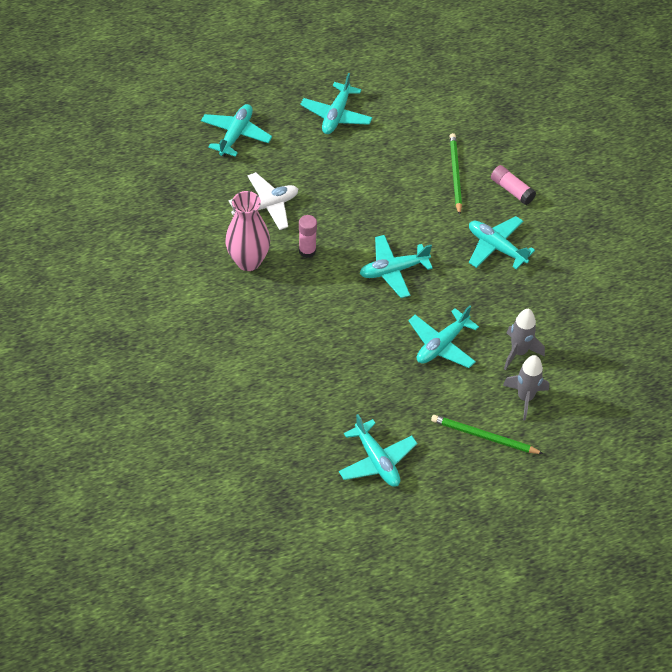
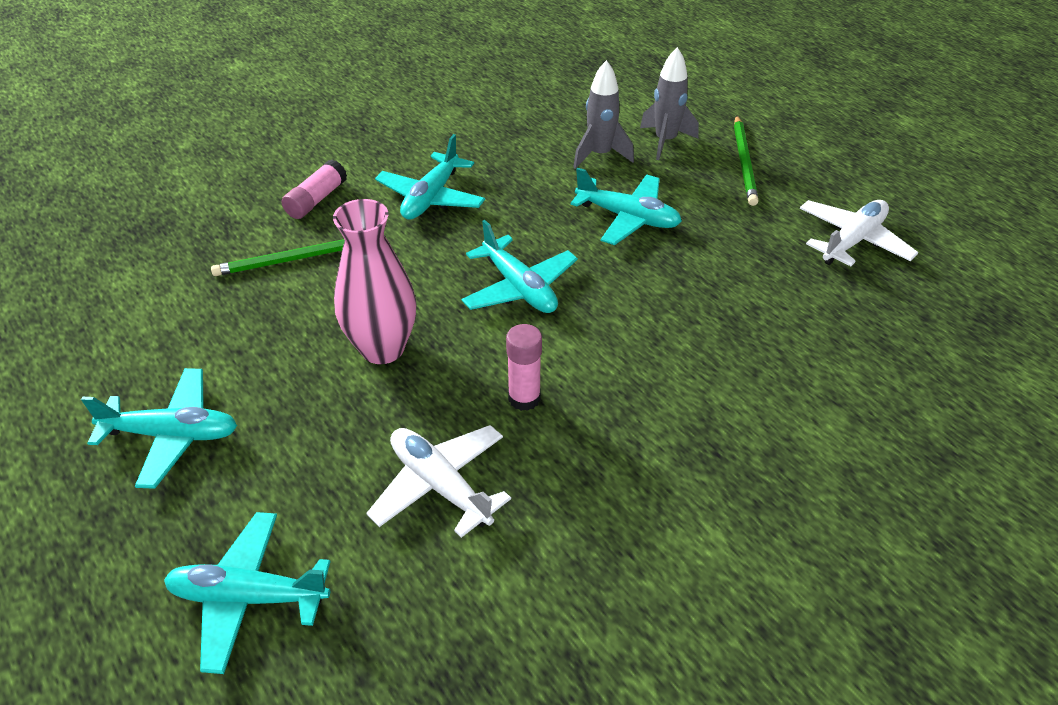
camera: 105 degrees left, 10 degrees down
pink vase [225,191,270,271] -> pink vase moved to [333,199,416,364]
turquoise plane [339,414,417,487] -> white plane [800,200,919,266]

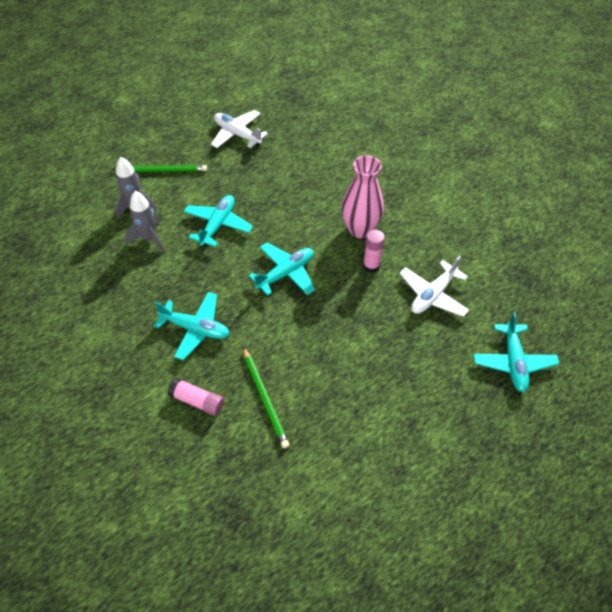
camera: 95 degrees left, 10 degrees up
turquoise plane [81,368,237,489] -> none
pink vase [333,199,416,364] -> pink vase moved to [341,155,384,238]

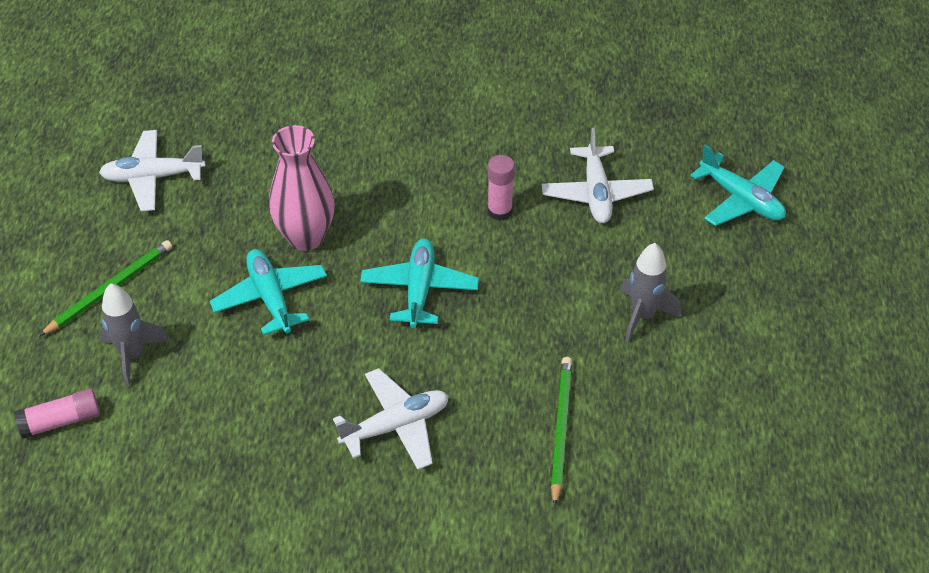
camera: 45 degrees left, 5 degrees down
grey rocket [125,191,165,253] -> grey rocket moved to [621,243,681,343]
turquoise plane [154,292,229,360] -> white plane [333,368,449,470]
pink glue stick [167,378,224,416] -> pink glue stick moved to [14,388,100,439]
green pencil [243,347,289,448] -> green pencil turned 105 degrees counterclockwise [551,357,572,507]
pink vase [341,155,384,238] -> pink vase moved to [269,125,335,251]

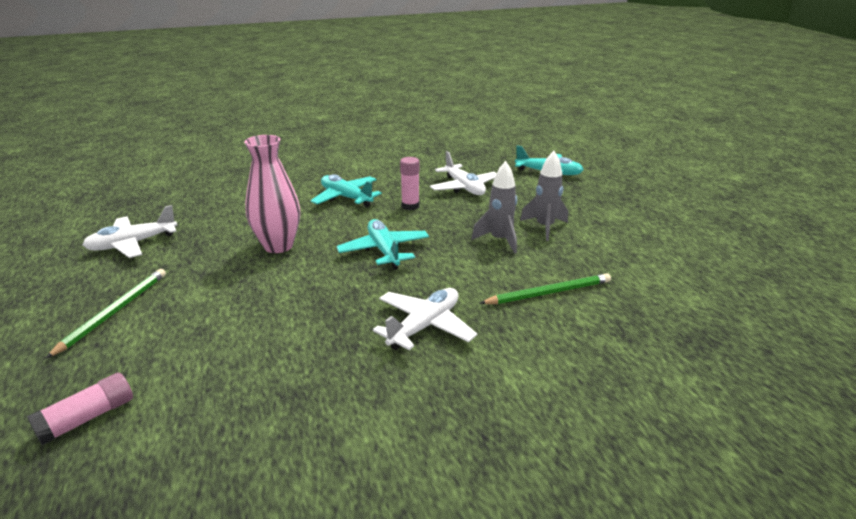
camera: 25 degrees left, 20 degrees down
grey rocket [99,284,169,387] -> grey rocket moved to [471,161,517,254]
turquoise plane [210,249,327,335] -> turquoise plane moved to [311,174,382,207]
green pencil [551,357,572,507] -> green pencil turned 90 degrees clockwise [480,273,611,304]

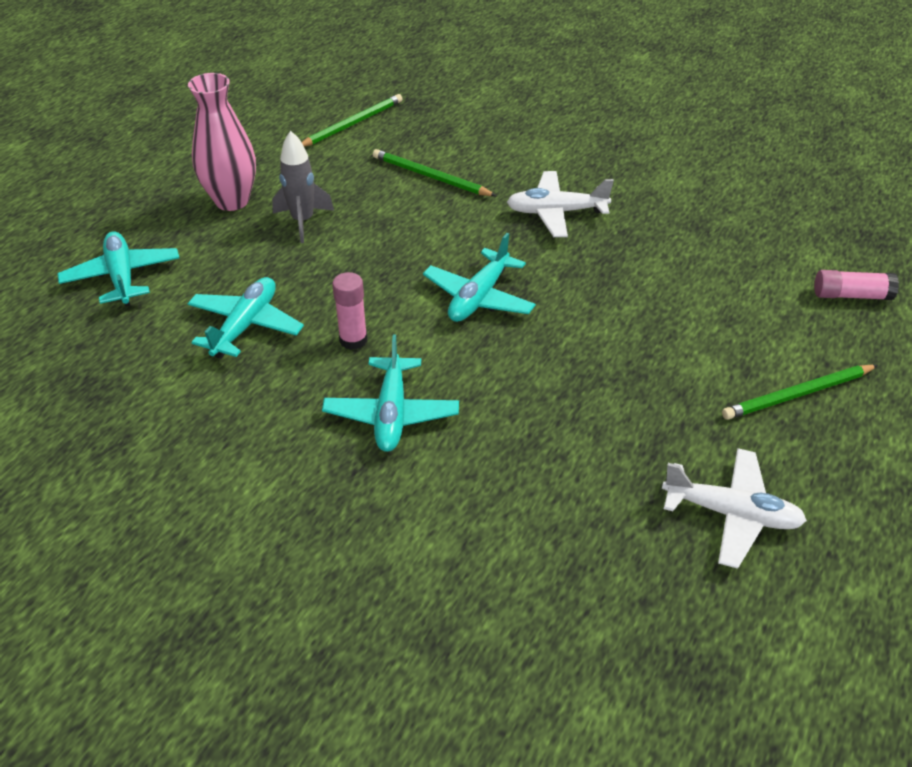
camera: 130 degrees left, 15 degrees up
pink vase [244,135,300,253] -> pink vase moved to [188,73,256,211]
white plane [430,151,496,195] -> turquoise plane [187,277,304,359]
grey rocket [471,161,517,254] -> none
none -> green pencil [302,94,403,147]

